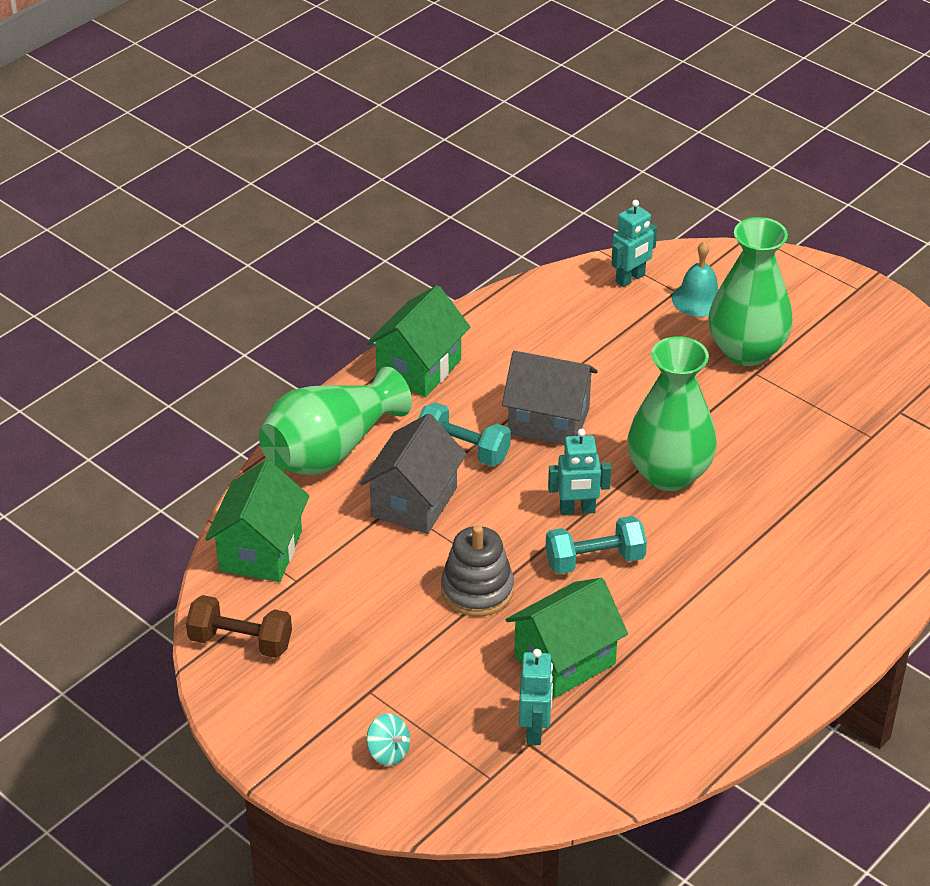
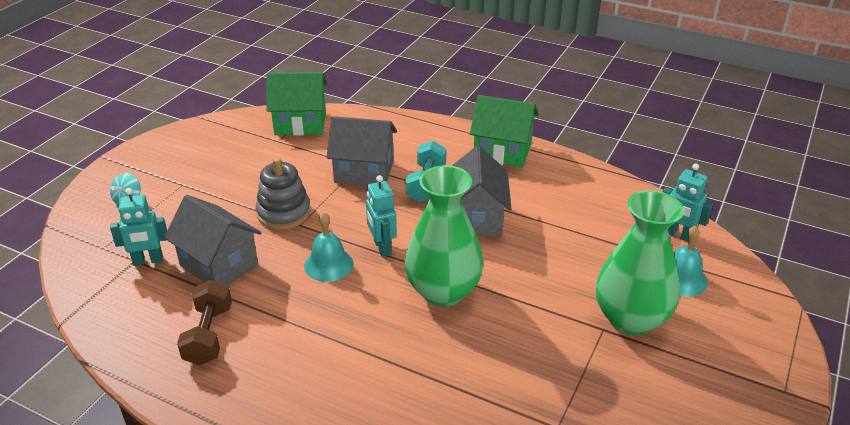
camera: 75 degrees right, 5 degrees down
brown dumbbell [186,595,292,658] -> brown dumbbell moved to [177,280,232,365]
green vase [259,367,412,475] -> none
green house [506,578,628,698] -> grey house [164,195,262,285]
turquoise dumbbell [546,516,647,574] -> turquoise bell [304,212,354,282]

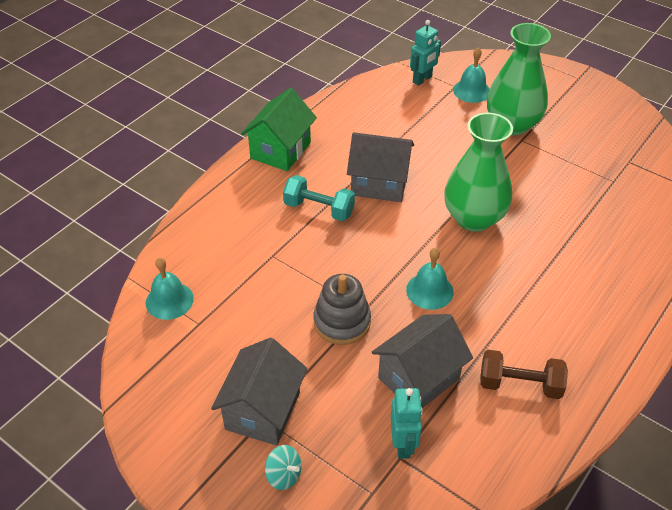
camera: 80 degrees left, 10 degrees up
green house [267,72,327,136] -> turquoise bell [146,257,194,320]
grey house [327,116,397,186] -> grey house moved to [211,338,307,446]
turquoise robot [366,175,397,257] -> none

